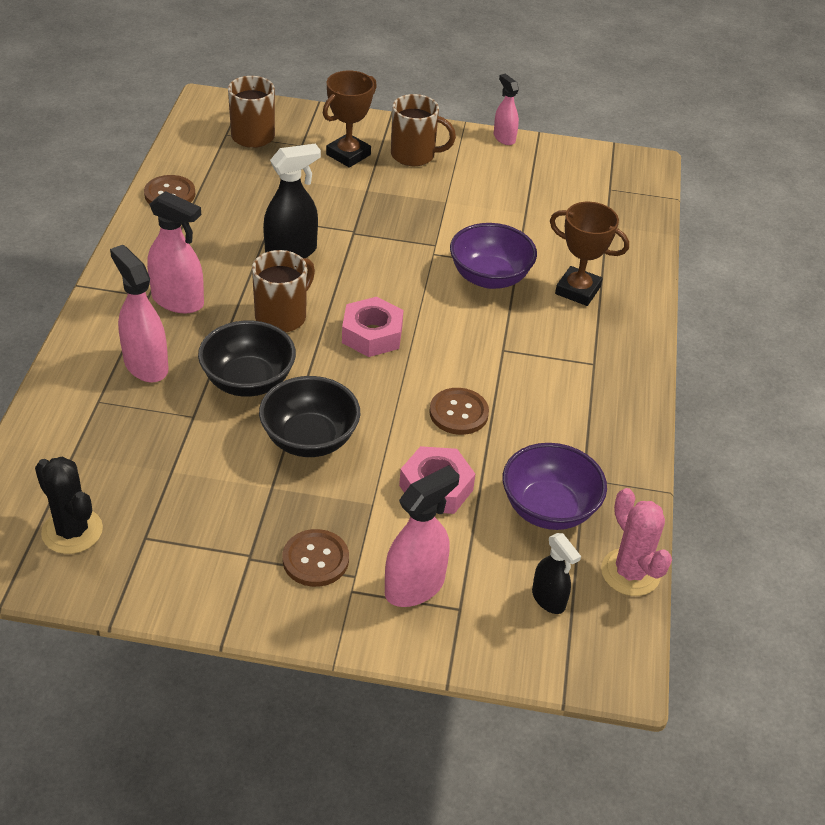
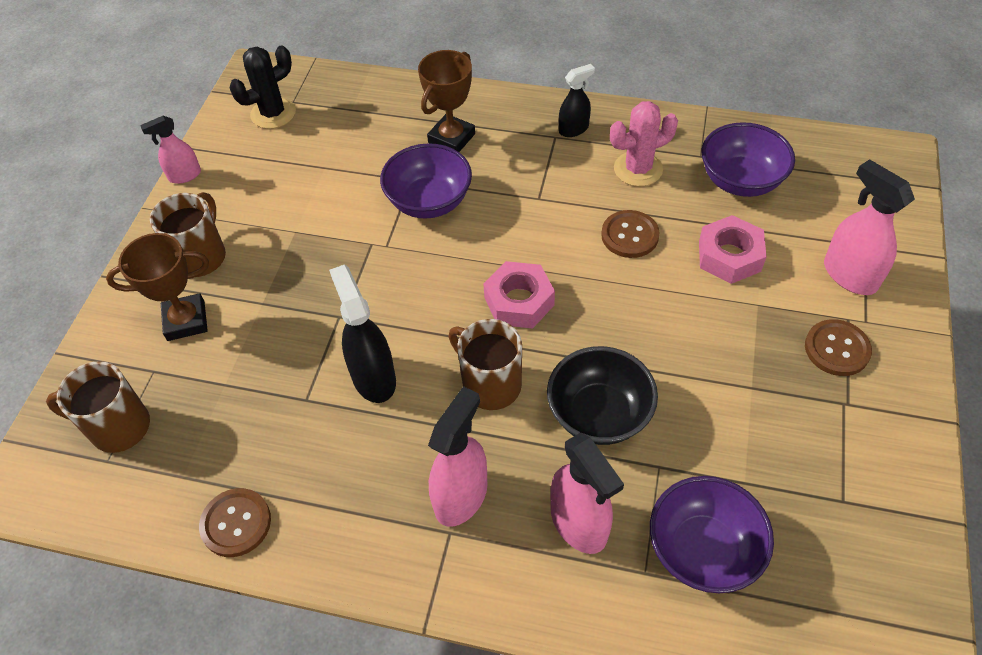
camera: 80 degrees left, 10 degrees up
black cactus [35,457,103,554] -> black cactus moved to [230,45,296,129]
pink spray bottle [110,245,169,382] -> pink spray bottle turned 90 degrees counterclockwise [550,433,624,554]
black bowl [259,376,360,457] -> none
brown trophy [323,71,377,167] -> brown trophy turned 60 degrees counterclockwise [106,233,209,341]
black spray bottle [532,533,581,614] -> black spray bottle moved to [559,64,595,137]
pink cactus [601,488,672,596] -> pink cactus moved to [610,101,678,186]
none -> purple bowl [650,476,774,593]

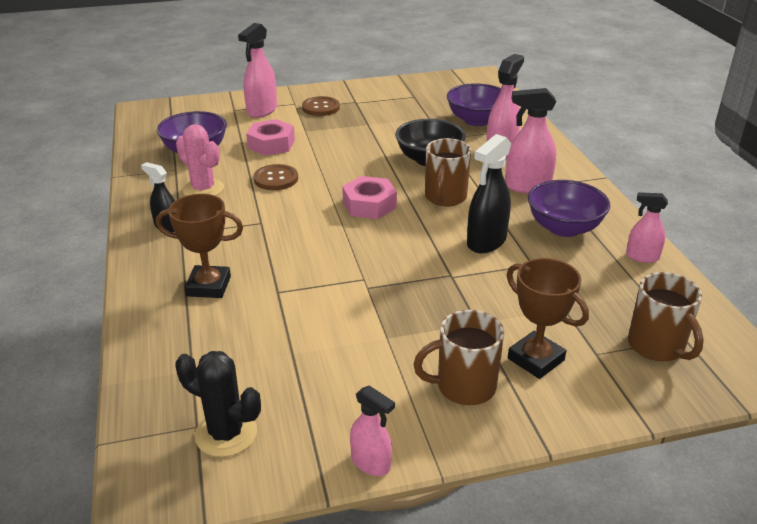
camera: 120 degrees left, 20 degrees down
brown button [199,488,271,557] -> pink spray bottle [626,192,668,263]
purple bowl [380,143,472,219] -> purple bowl moved to [528,180,610,237]

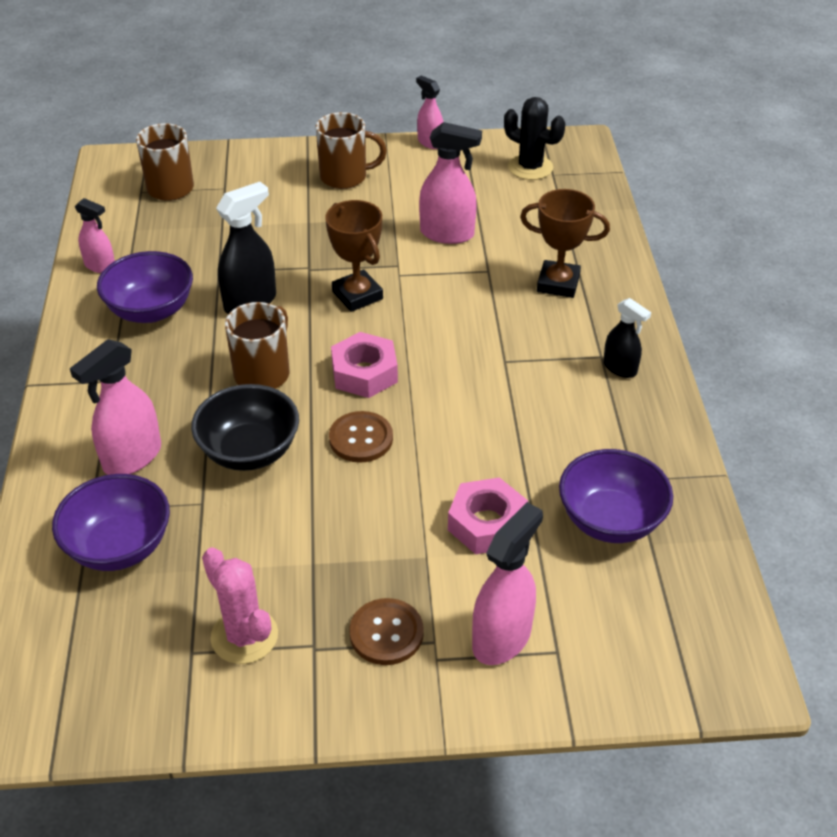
camera: 170 degrees left, 10 degrees up
pink cactus [176,124,224,196] -> pink cactus moved to [202,547,278,664]
brown button [253,164,298,190] -> brown button moved to [329,411,393,463]
pink spray bottle [505,88,556,194] -> pink spray bottle moved to [419,122,482,244]
brown trophy [507,258,589,379] -> brown trophy moved to [325,200,383,312]

